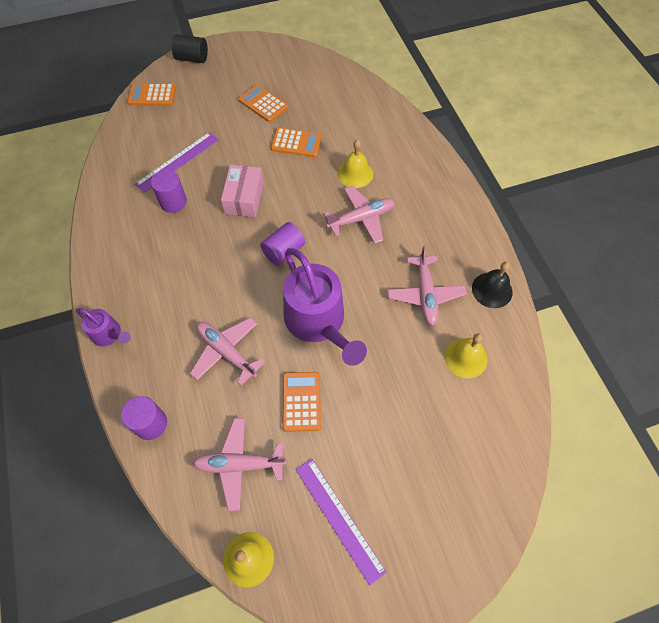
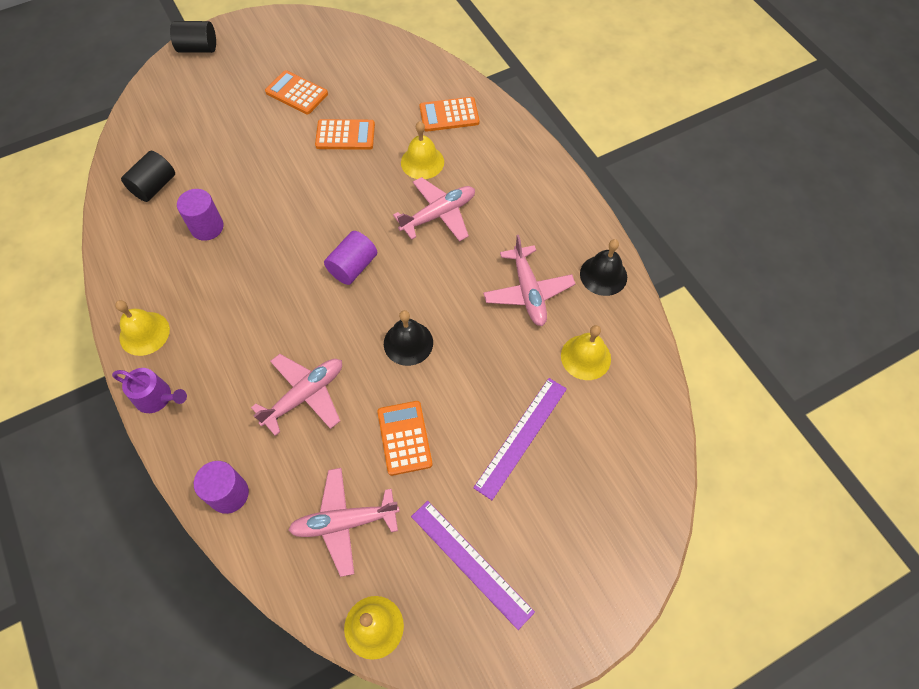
camera: 10 degrees left, 0 degrees up
orange calculator [127,83,176,106] -> orange calculator moved to [420,97,480,132]
purple ruler [135,132,219,193] -> purple ruler moved to [473,378,567,500]
pink plane [190,317,265,386] -> pink plane turned 105 degrees clockwise [251,354,342,436]
pink box [221,165,264,217] -> none
purple watering can [283,248,367,366] -> black bell [384,310,433,366]
none -> yellow bell [115,300,170,356]
none -> black cylinder [121,151,175,202]

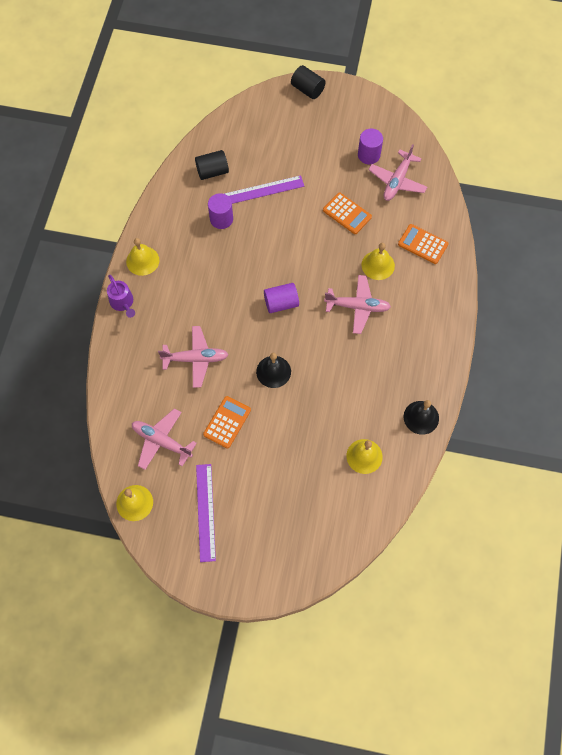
camera: 40 degrees right, 5 degrees up
purple cylinder [194,461,249,514] -> purple cylinder moved to [358,129,383,164]
orange calculator [265,70,328,114] -> none
purple ruler [473,378,567,500] -> purple ruler moved to [224,175,304,204]
pink plane [483,235,575,326] -> pink plane moved to [368,144,427,201]

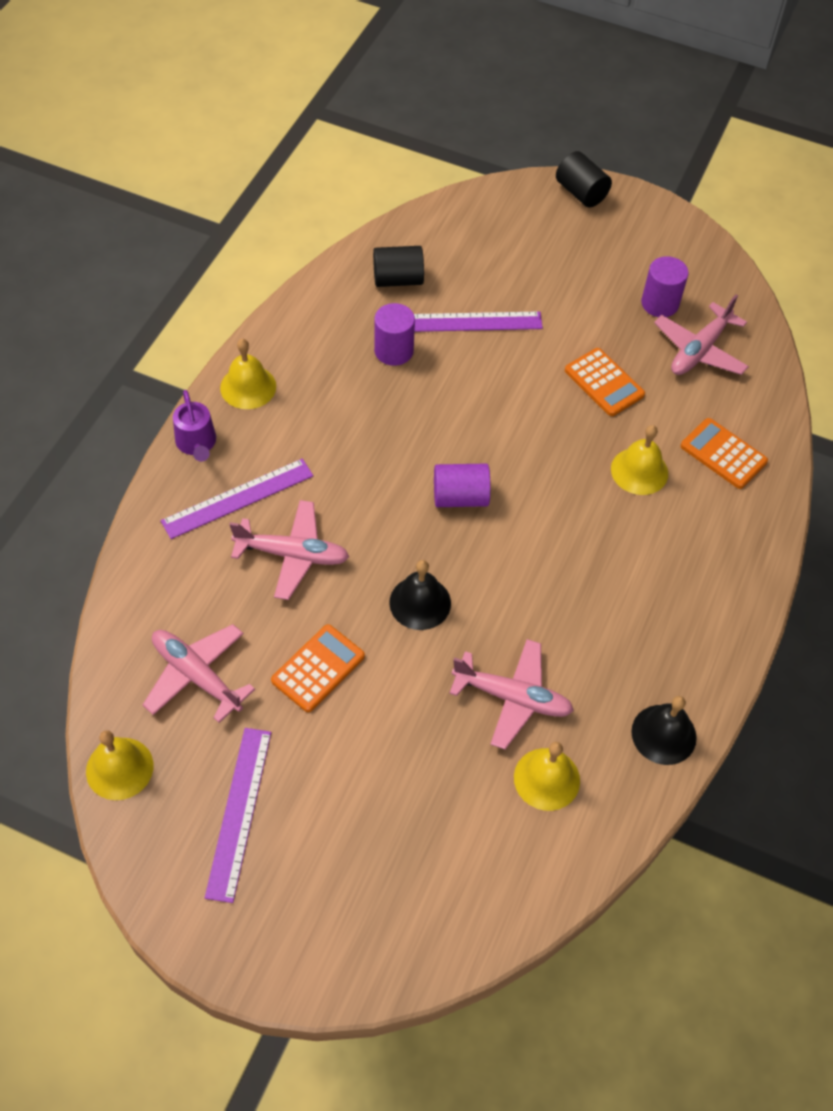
camera: 10 degrees right, 10 degrees down
pink plane [324,275,391,334] -> pink plane moved to [449,639,574,749]
none -> purple ruler [161,459,313,539]

